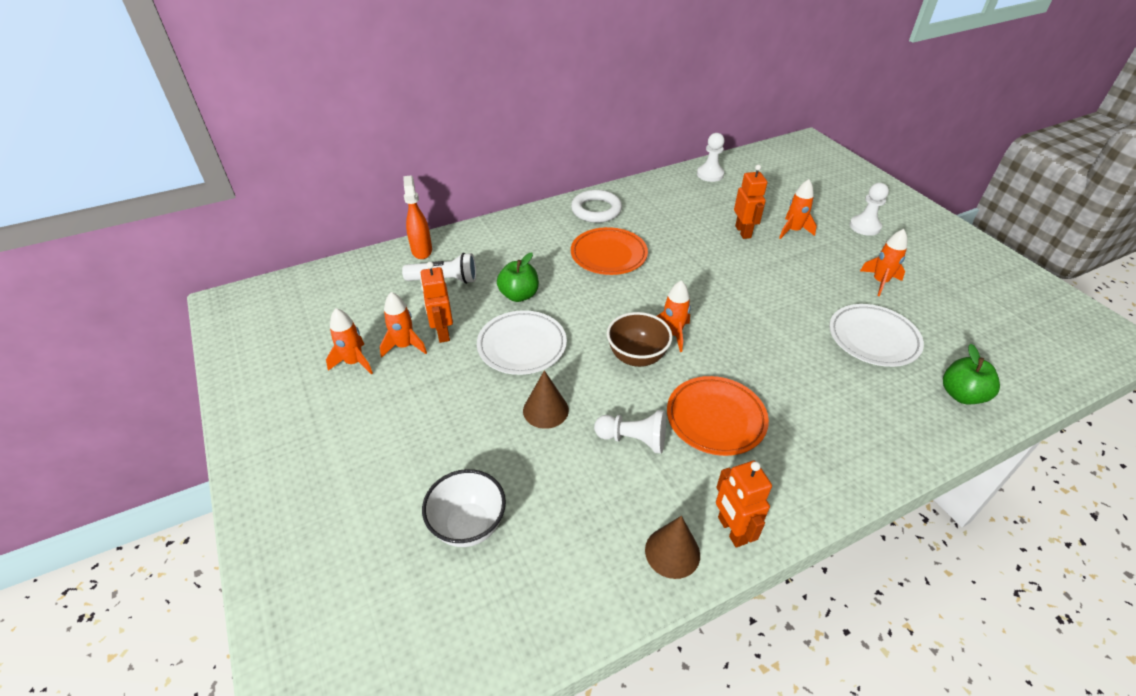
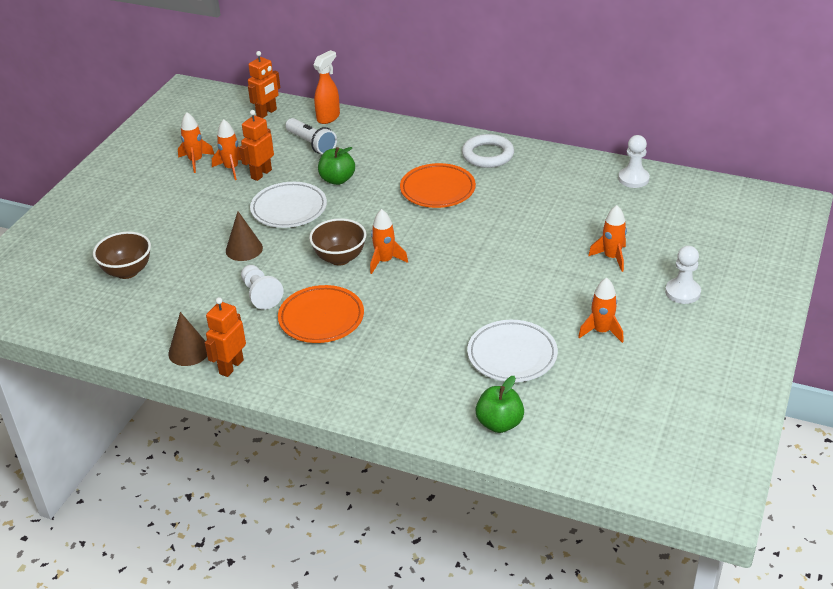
camera: 50 degrees right, 5 degrees down
white bowl [422,469,506,547] -> brown bowl [93,231,151,279]
orange robot [734,165,767,239] -> orange robot moved to [248,51,280,118]

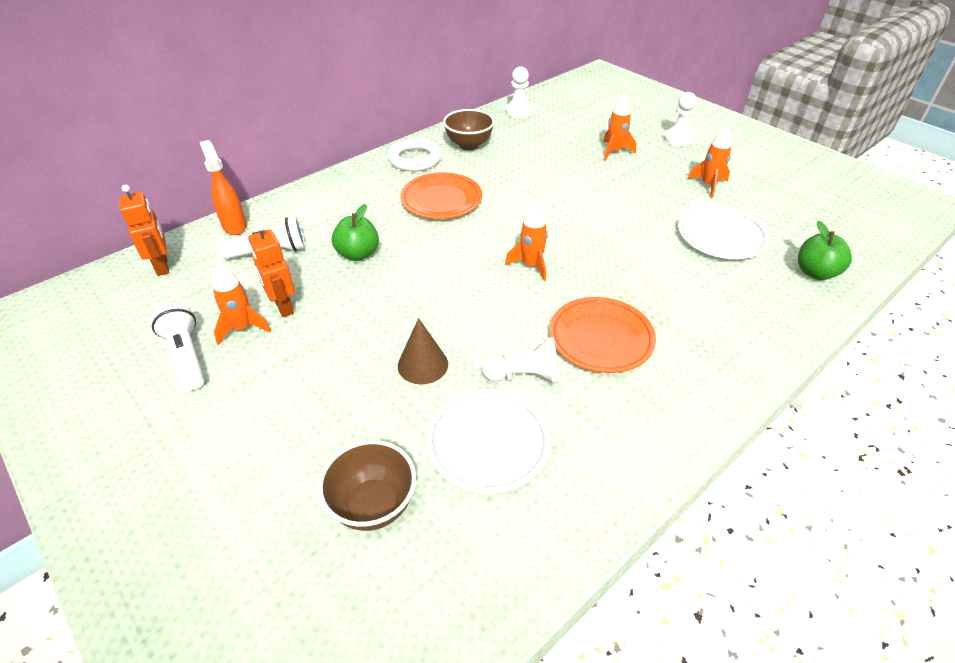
camera: 65 degrees left, 5 degrees up
brown cone [168,312,207,366] -> none
orange rocket [178,112,215,173] -> white flashlight [152,303,205,391]
orange robot [205,297,246,377] -> none
white plate [250,182,327,228] -> white plate moved to [427,390,551,494]
brown bowl [309,218,366,265] -> brown bowl moved to [443,109,495,150]

